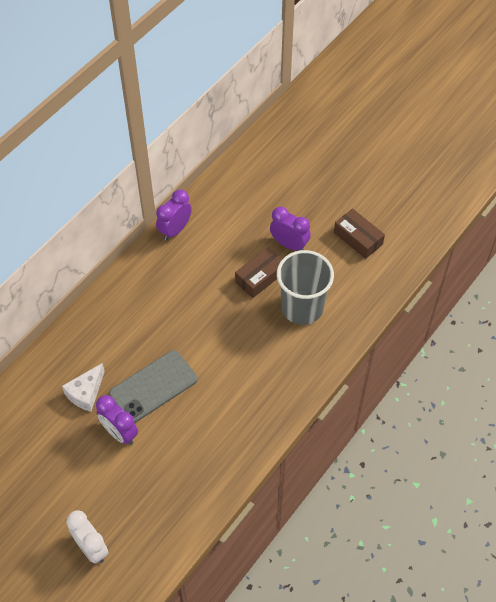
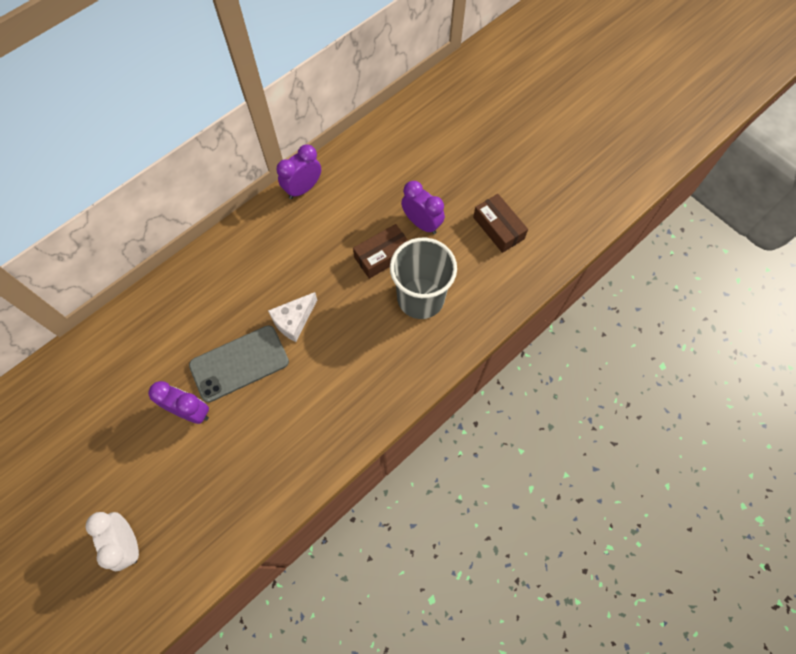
camera: 10 degrees right, 10 degrees up
white cheese [62,363,105,412] -> white cheese moved to [268,292,317,342]
purple clock [96,395,138,445] -> purple clock turned 150 degrees clockwise [148,381,209,424]

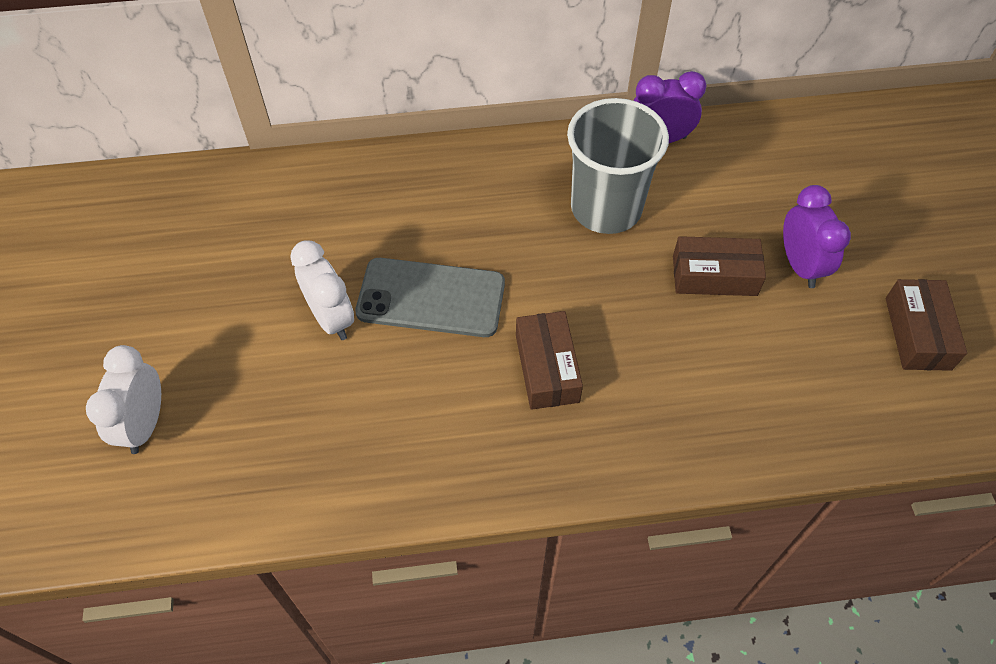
camera: 35 degrees right, 10 degrees down
purple clock [148,381,209,424] -> white clock [290,240,354,340]
white cheese [268,292,317,342] -> none
grey cup [390,238,457,319] -> grey cup moved to [567,98,669,234]
none -> brown box [516,311,583,410]

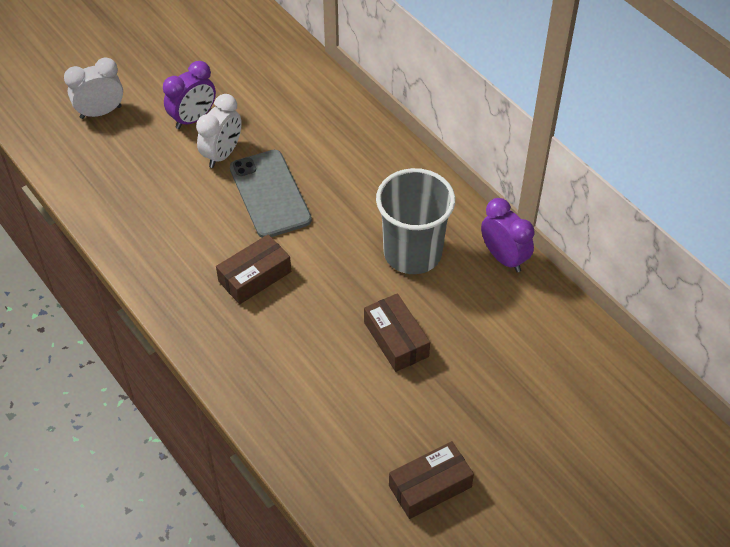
camera: 60 degrees right, 5 degrees down
purple clock [783,185,851,288] -> purple clock moved to [163,61,216,129]

